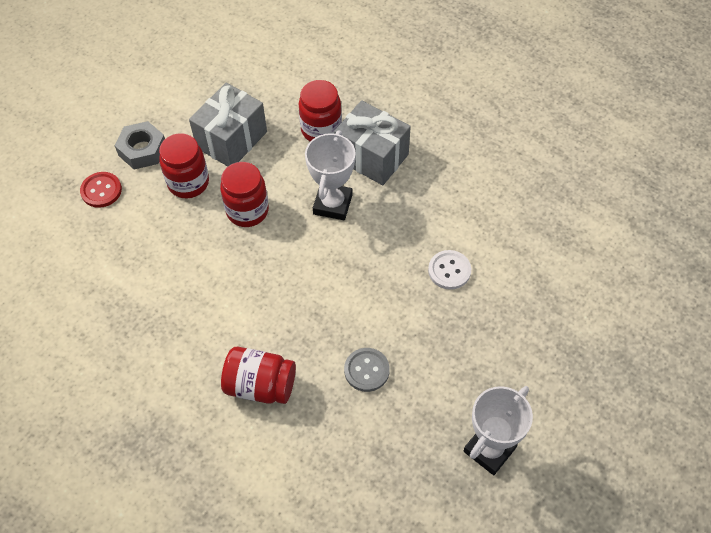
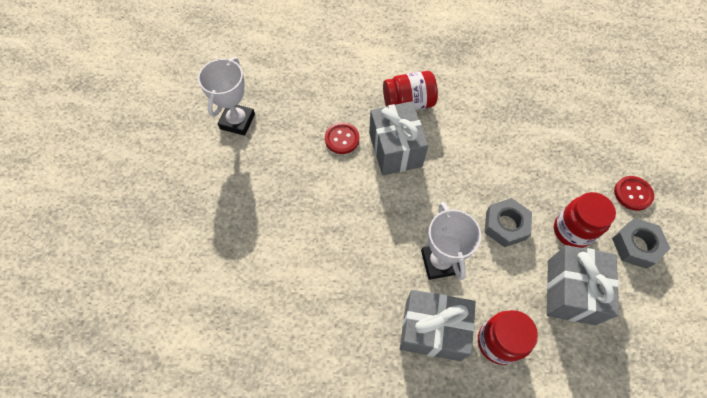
camera: 155 degrees right, 5 degrees up
red jar [220,162,269,227] -> grey nut [484,198,532,247]
grey button [344,348,390,392] -> red button [325,122,359,154]
white button [428,250,471,290] -> none
none -> grey gift [369,101,428,175]

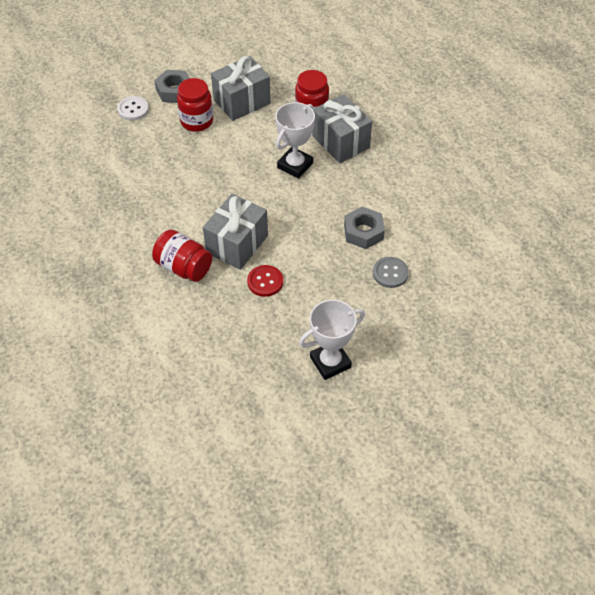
camera: 135 degrees left, 10 degrees down
grey nut [484,198,532,247] -> grey nut moved to [344,207,385,249]
red button [614,176,654,211] -> white button [117,96,149,120]
none -> grey button [373,257,409,288]

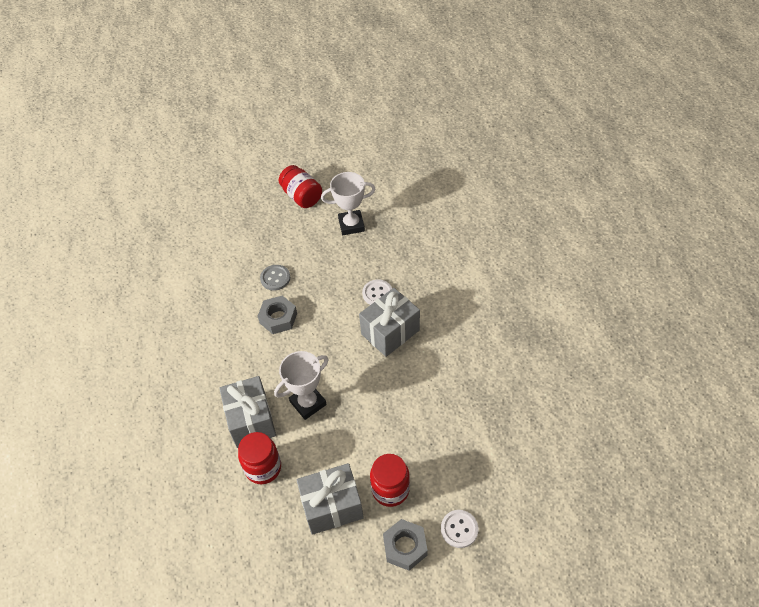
camera: 160 degrees left, 0 degrees up
red jar [152,229,212,282] -> red jar moved to [279,165,322,208]
red button [247,265,283,297] -> white button [362,280,392,305]

